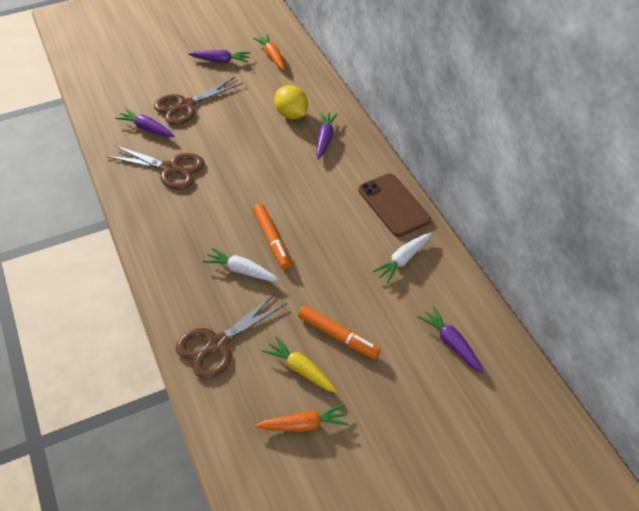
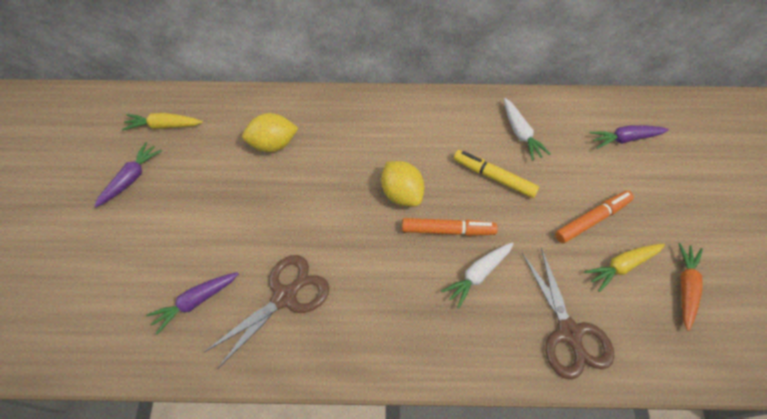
camera: 65 degrees left, 10 degrees up
brown scissors [154,77,243,125] -> none
orange carrot [253,33,285,70] -> yellow carrot [122,113,203,131]
purple carrot [316,111,338,160] -> none
brown phone [358,173,431,237] -> none
none -> yellow lemon [381,161,425,206]
none -> yellow marker [454,150,539,198]

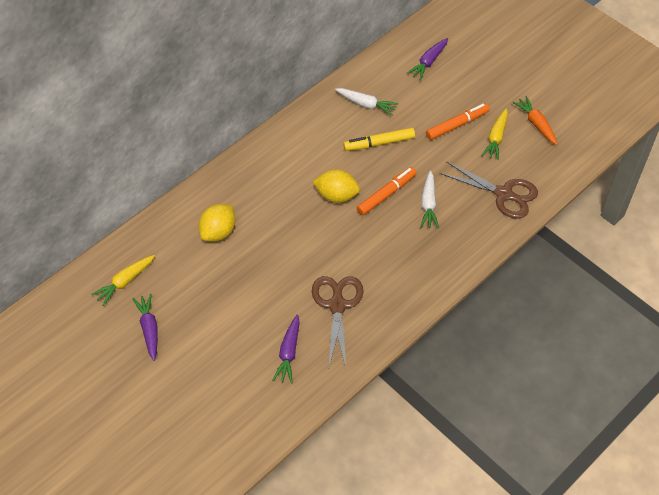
camera: 45 degrees left, 5 degrees down
orange marker [555,191,634,243] -> orange marker turned 45 degrees clockwise [426,103,489,140]

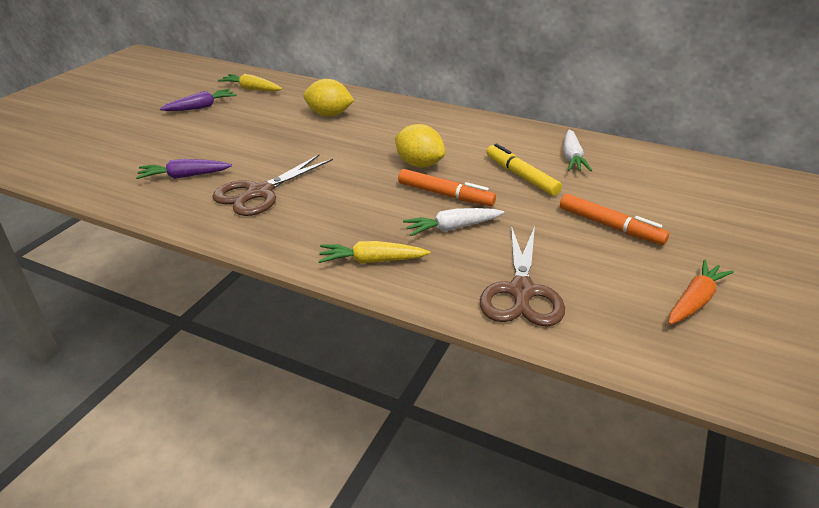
camera: 70 degrees right, 20 degrees down
brown scissors [312,276,364,367] -> brown scissors turned 150 degrees clockwise [212,155,333,216]
yellow lemon [313,169,360,203] -> yellow lemon turned 45 degrees counterclockwise [395,124,445,167]
purple carrot [407,38,448,80] -> none
yellow carrot [482,108,508,160] -> yellow carrot moved to [318,241,430,264]

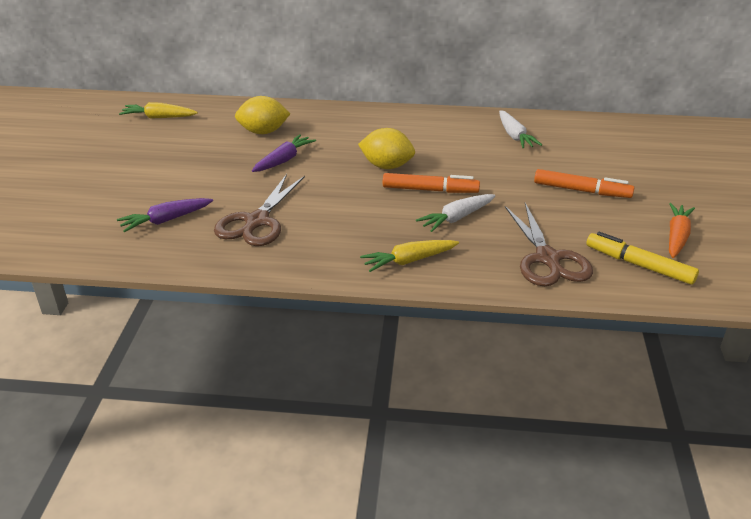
camera: 20 degrees left, 0 degrees up
purple carrot [160,89,237,111] -> purple carrot moved to [252,134,316,172]
yellow marker [486,143,562,196] -> yellow marker moved to [586,232,699,285]

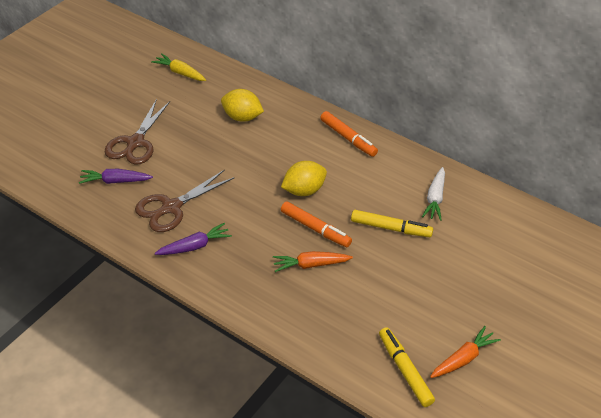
camera: 30 degrees right, 10 degrees up
purple carrot [252,134,316,172] -> purple carrot moved to [155,223,232,255]
yellow lemon [358,128,415,169] -> yellow lemon turned 75 degrees counterclockwise [281,161,327,196]
yellow carrot [360,240,459,272] -> none
white carrot [416,194,495,232] -> orange carrot [273,251,353,272]
brown scissors [505,203,593,286] -> brown scissors moved to [105,99,170,165]
orange marker [534,169,634,198] -> orange marker moved to [320,111,378,157]
none -> yellow marker [351,210,433,237]

